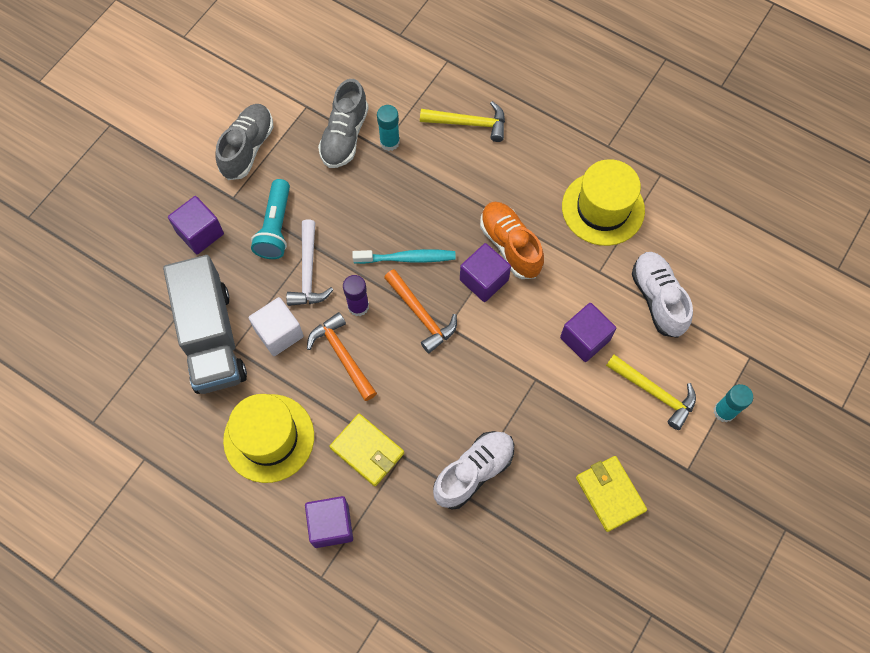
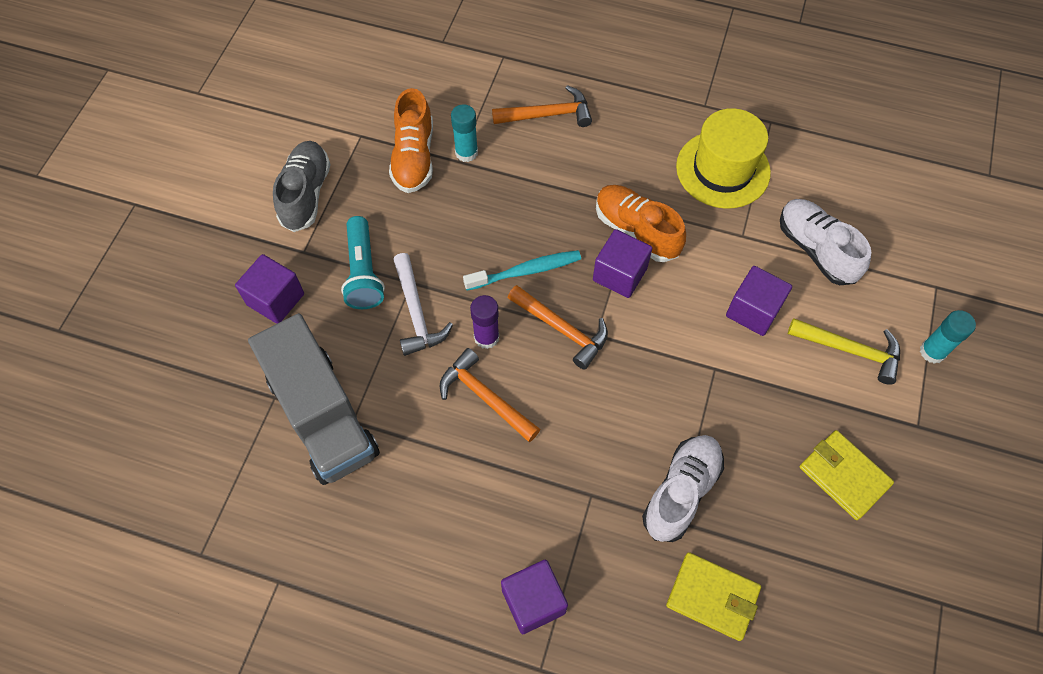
camera: 15 degrees left, 5 degrees down
yellow hat [223,394,314,483] -> none
white cube [249,297,304,356] -> none
grey shoe [318,79,369,168] -> orange shoe [389,88,433,193]
yellow wallet [329,414,404,486] -> yellow wallet moved to [666,552,761,641]
yellow hammer [420,101,505,142] -> orange hammer [492,85,592,127]

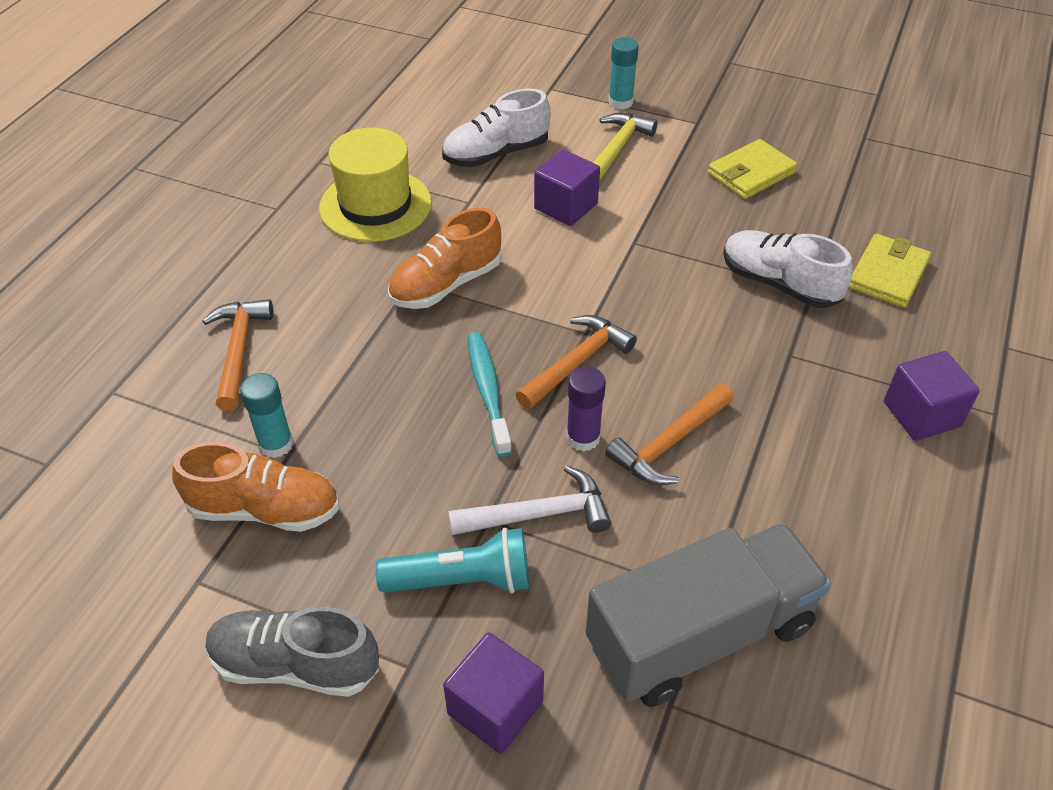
camera: 85 degrees left, 15 degrees down
purple cube [593,229,652,298] -> none

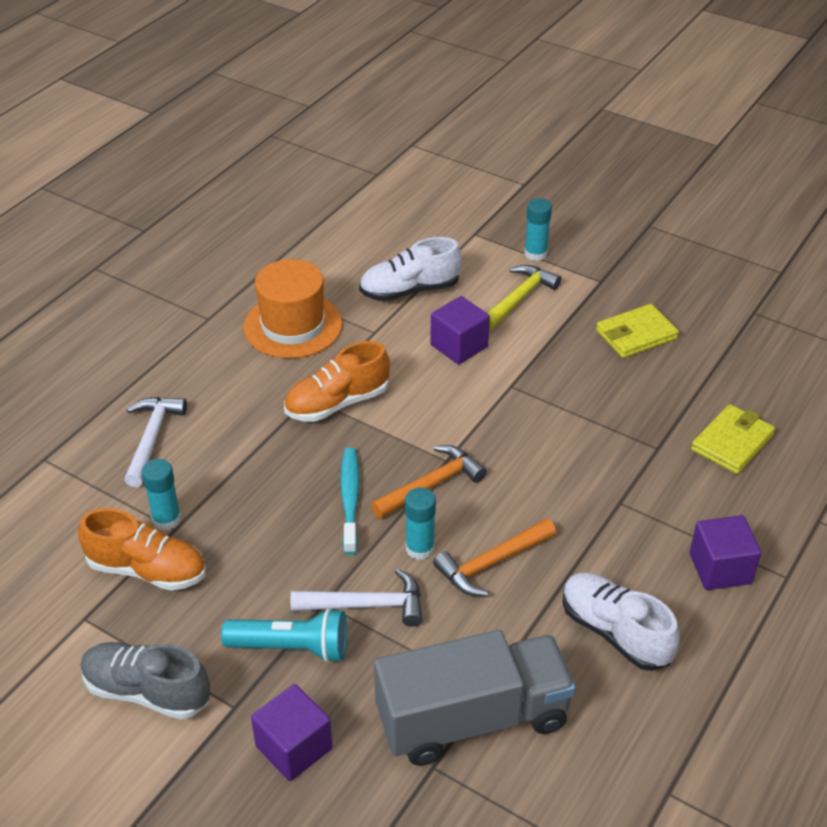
camera: 10 degrees right, 5 degrees down
orange hammer [202,299,273,411] -> white hammer [124,397,187,487]
yellow hat [319,128,432,242] -> orange hat [243,259,342,358]
purple glue stick [566,367,606,452] -> turquoise glue stick [405,487,436,560]
white shoe [723,230,853,308] -> white shoe moved to [562,573,679,671]

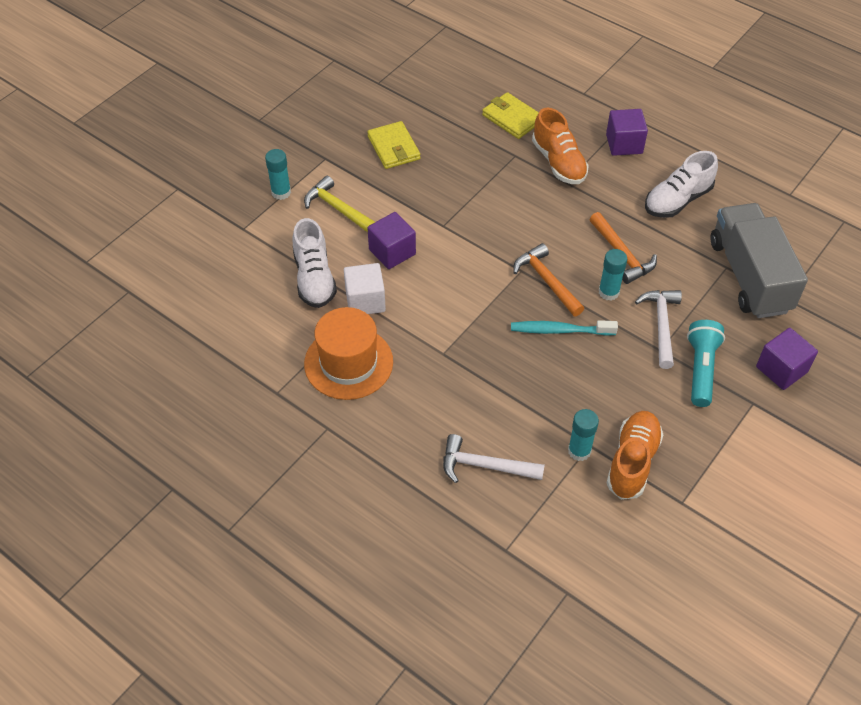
camera: 85 degrees left, 10 degrees up
grey shoe [80,642,210,720] -> none
orange shoe [284,341,390,422] -> orange shoe moved to [532,108,589,184]
none -> white cube [344,263,386,314]

